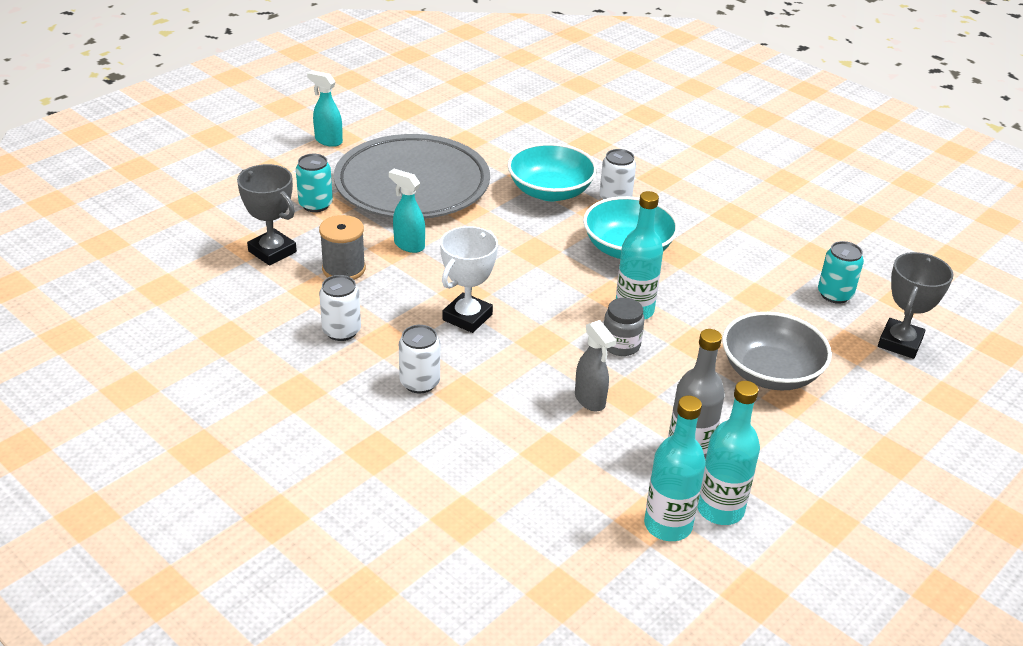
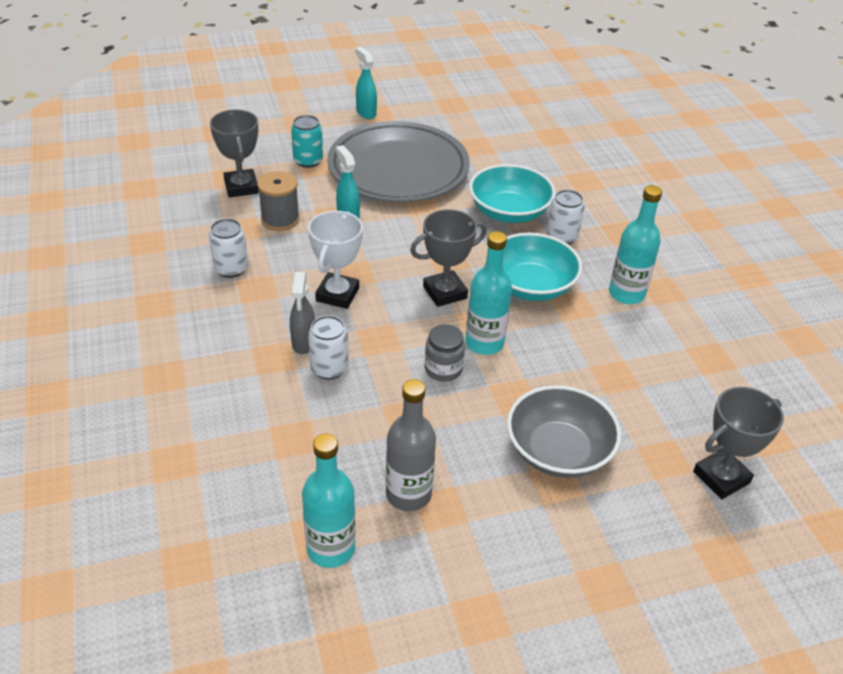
camera: 30 degrees right, 5 degrees up
white can [399,325,440,393] -> white can moved to [308,315,349,379]
white trophy [440,226,498,333] -> white trophy turned 45 degrees counterclockwise [308,211,363,309]
grey spray bottle [575,320,616,411] -> grey spray bottle moved to [290,272,315,354]
turquoise bottle [697,381,760,525] -> turquoise bottle moved to [609,185,662,304]
turquoise can [818,241,864,304] -> none
none -> grey trophy [410,209,487,307]

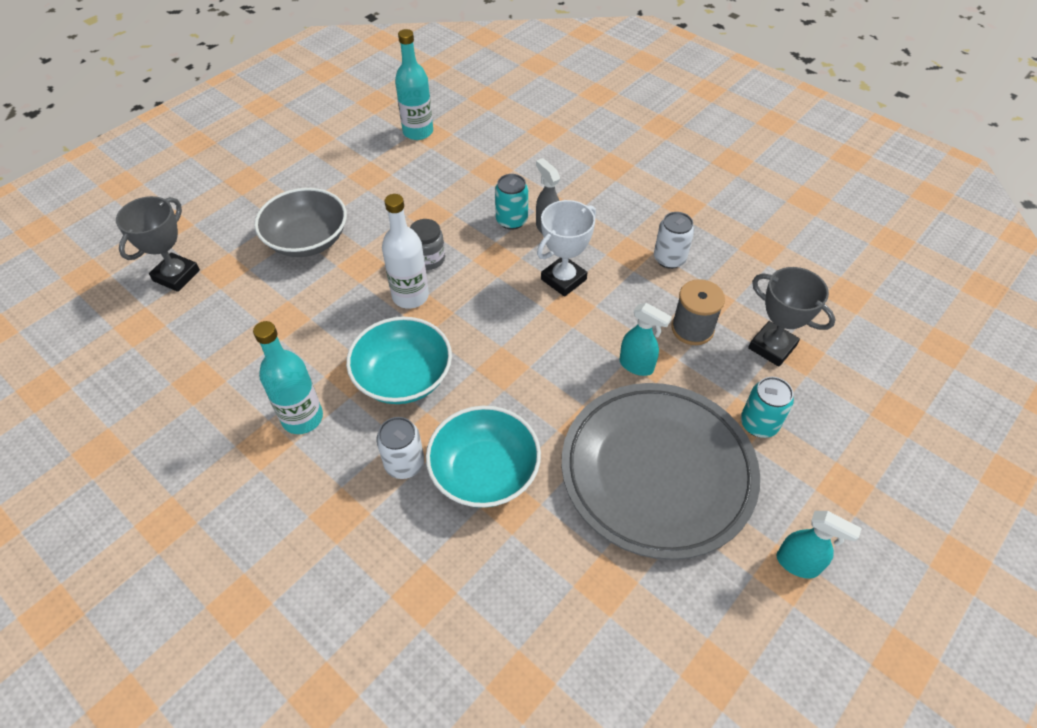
camera: 150 degrees right, 10 degrees up
white trophy [308,211,363,309] -> white trophy turned 60 degrees clockwise [537,200,596,297]
white can [308,315,349,379] -> turquoise can [495,174,528,230]
grey bottle [386,379,436,511] -> none
grey trophy [410,209,487,307] -> none
turquoise bottle [465,231,512,355] -> white bottle [382,194,429,309]

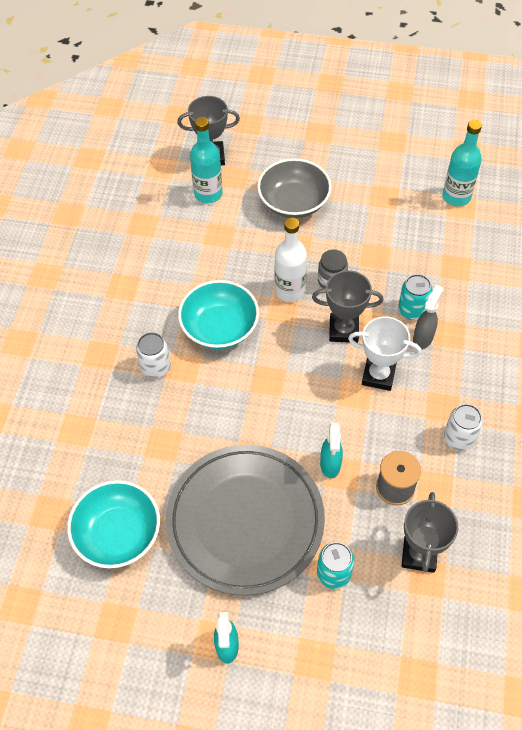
camera: 60 degrees right, 5 degrees up
turquoise bottle [253,321,323,434] -> turquoise bottle moved to [190,117,223,203]
turquoise bowl [426,406,541,508] -> turquoise bowl moved to [67,480,160,568]
none -> grey trophy [312,270,384,343]

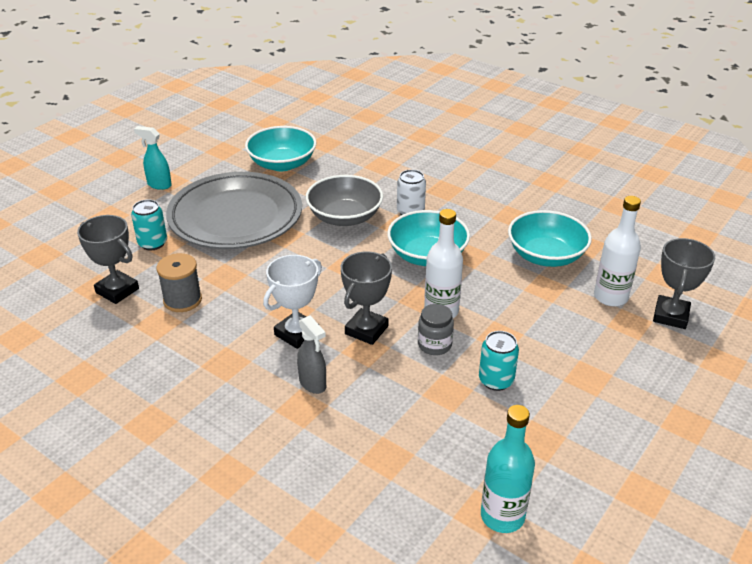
camera: 115 degrees right, 20 degrees down
turquoise bottle [190,117,223,203] -> white bottle [594,196,641,306]
grey bowl [257,158,332,218] -> grey bowl moved to [306,175,383,226]
turquoise spray bottle [320,423,343,478] -> none
turquoise can [398,274,432,320] -> turquoise can moved to [479,331,519,391]
white can [444,404,483,451] -> none
none -> turquoise bowl [508,210,592,267]

